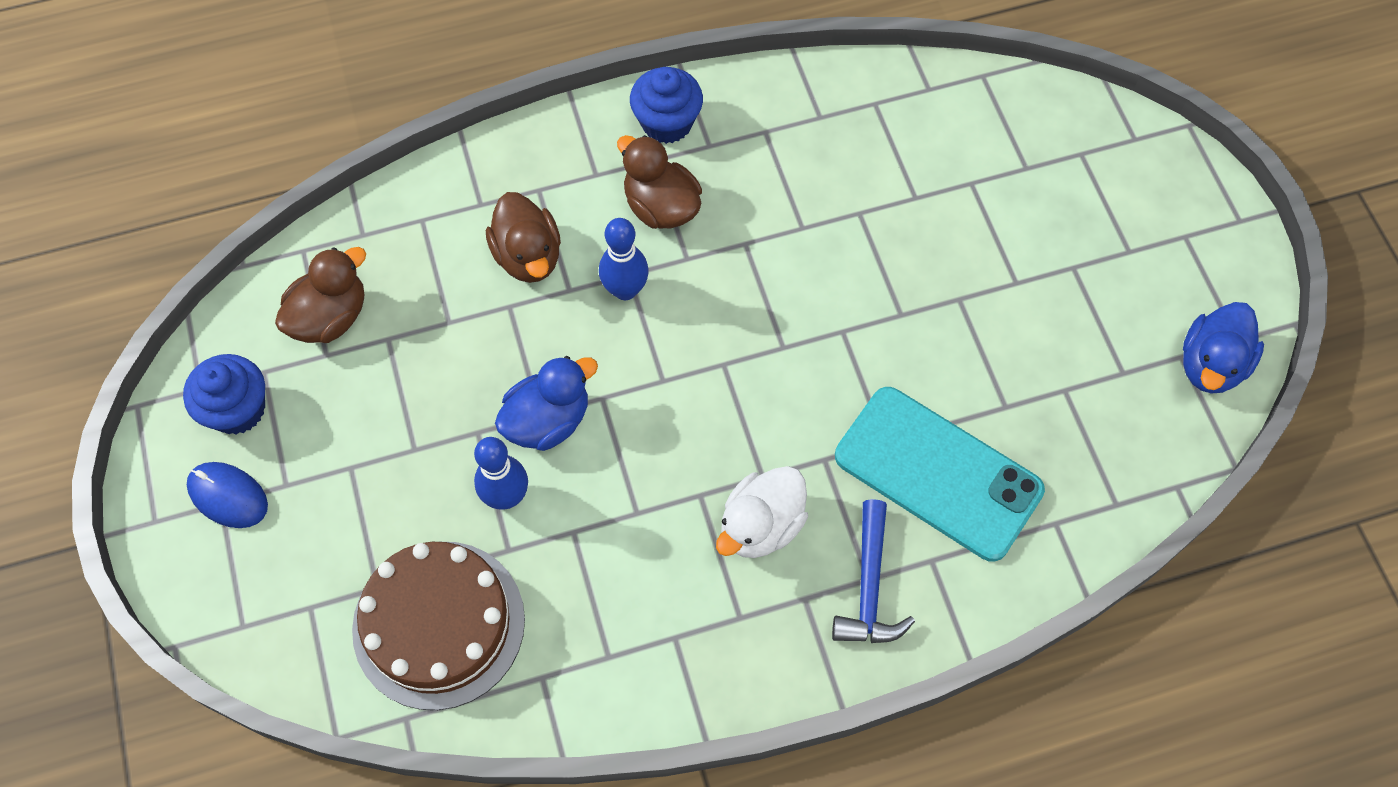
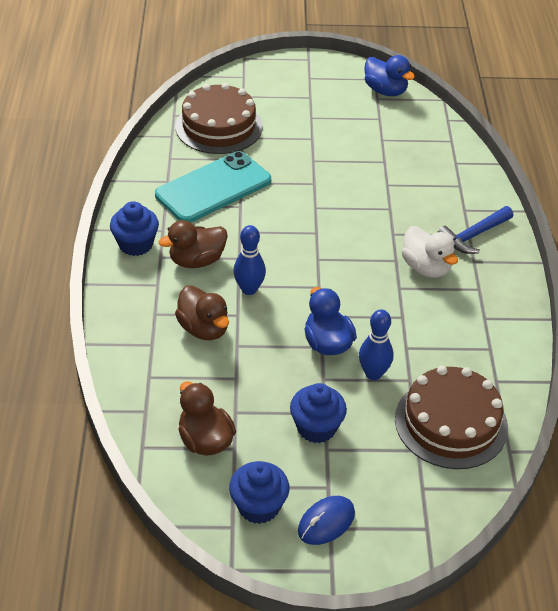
camera: 75 degrees left, 20 degrees down
brown duck [486,192,561,283] -> brown duck turned 60 degrees clockwise [175,285,229,340]
blue hammer [832,499,915,643] -> blue hammer turned 120 degrees clockwise [438,206,513,254]
turquoise phone [835,387,1045,562] -> turquoise phone moved to [155,151,271,223]
none -> brown cake [175,83,263,154]
none -> blue cupcake [290,383,347,443]

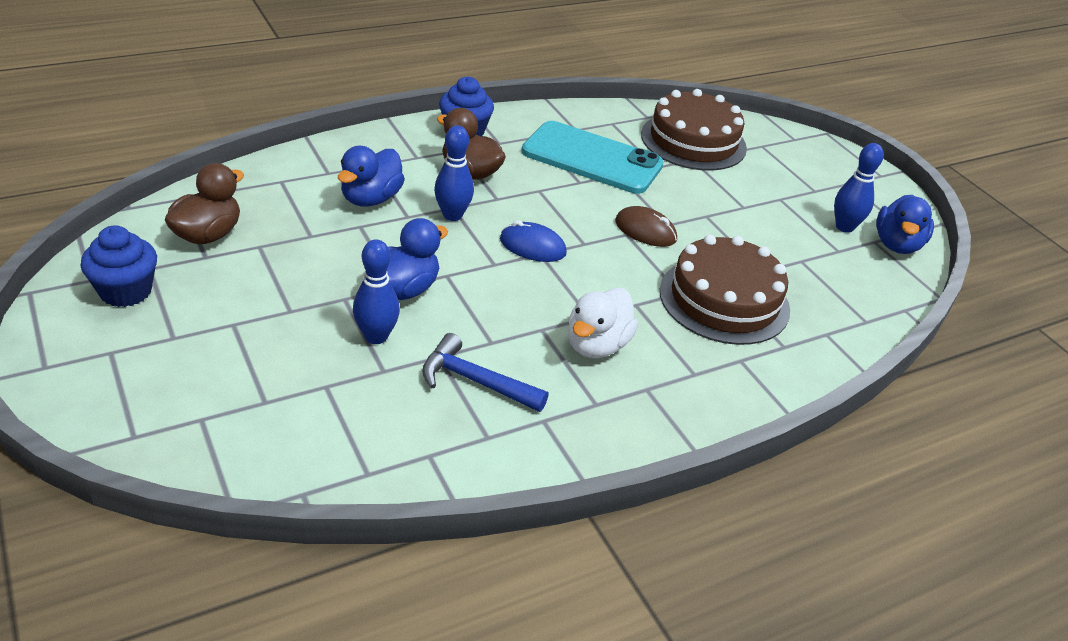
camera: 60 degrees right, 5 degrees down
brown duck [175,285,229,340] -> blue duck [338,146,405,207]
blue cupcake [290,383,347,443] -> none
blue mouse [298,496,355,545] -> blue mouse moved to [500,220,567,262]
brown cake [395,366,508,469] -> brown cake moved to [660,235,790,345]
blue hammer [438,206,513,254] -> blue hammer moved to [422,333,549,412]
none -> brown mouse [615,206,677,247]
none -> blue bowling pin [834,143,884,233]

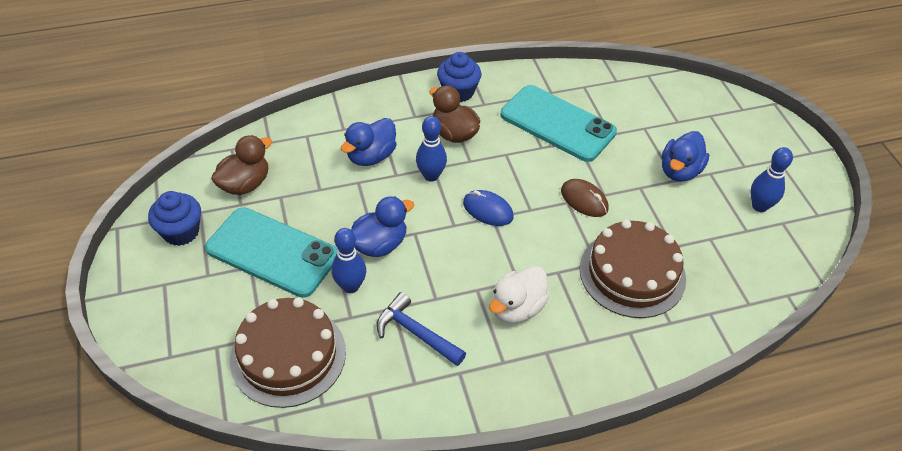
camera: 15 degrees right, 10 degrees up
brown cake [641,89,747,171] -> brown cake moved to [230,298,346,408]
blue duck [876,195,934,254] -> blue duck moved to [662,131,710,182]
none -> turquoise phone [205,207,338,298]

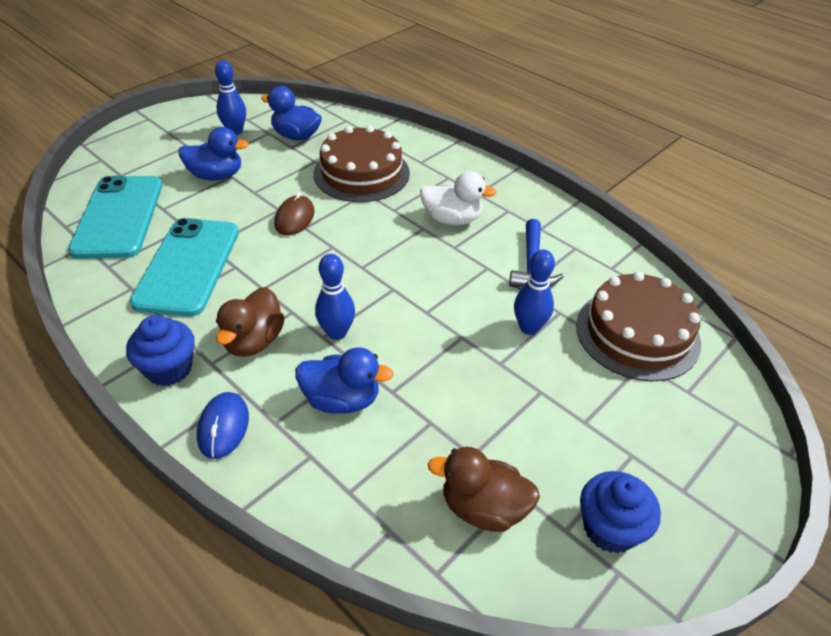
camera: 120 degrees left, 5 degrees down
turquoise phone [205,207,338,298] -> turquoise phone moved to [68,176,162,259]
blue duck [351,196,414,257] -> blue duck moved to [261,86,322,140]
blue mouse [463,190,514,226] -> blue mouse moved to [197,392,249,459]

